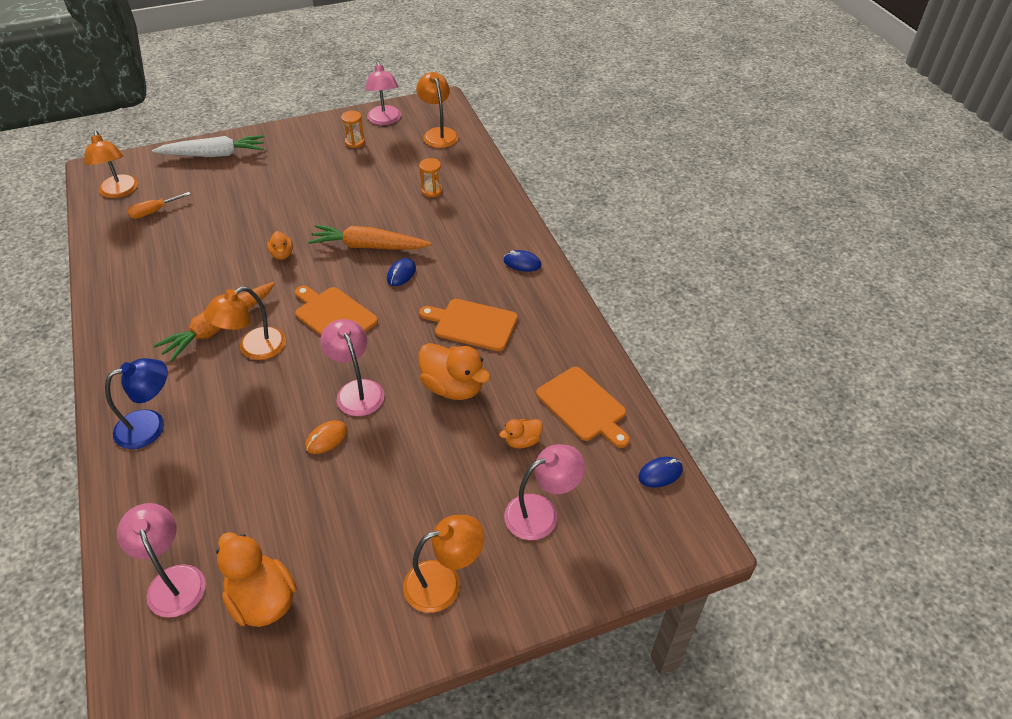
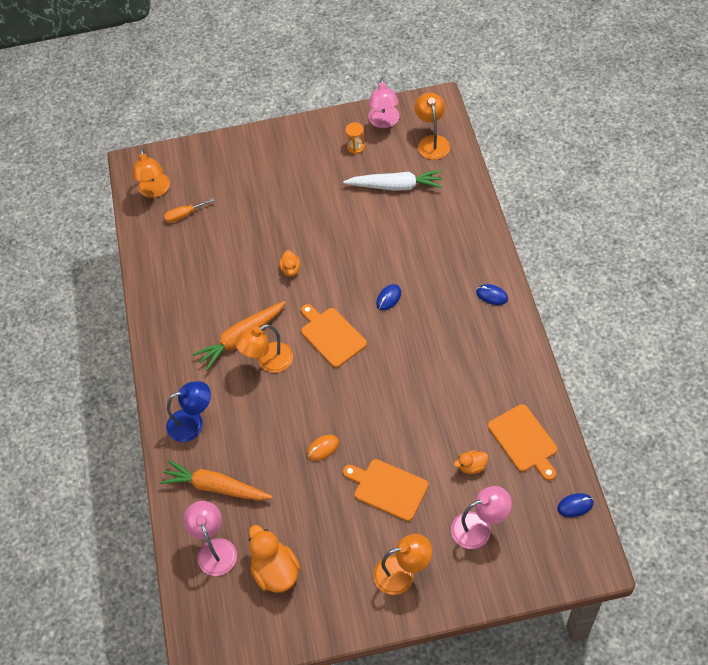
camera: 15 degrees right, 10 degrees up
white carrot [152,135,264,157] -> white carrot moved to [343,170,443,191]
orange carrot [308,225,432,250] -> orange carrot moved to [159,460,273,500]
pink lamp [321,319,384,416] -> none
orange duck [418,343,490,400] -> none
orange hourglass [419,158,443,197] -> none
orange cutting board [419,299,518,351] -> orange cutting board moved to [343,459,429,521]

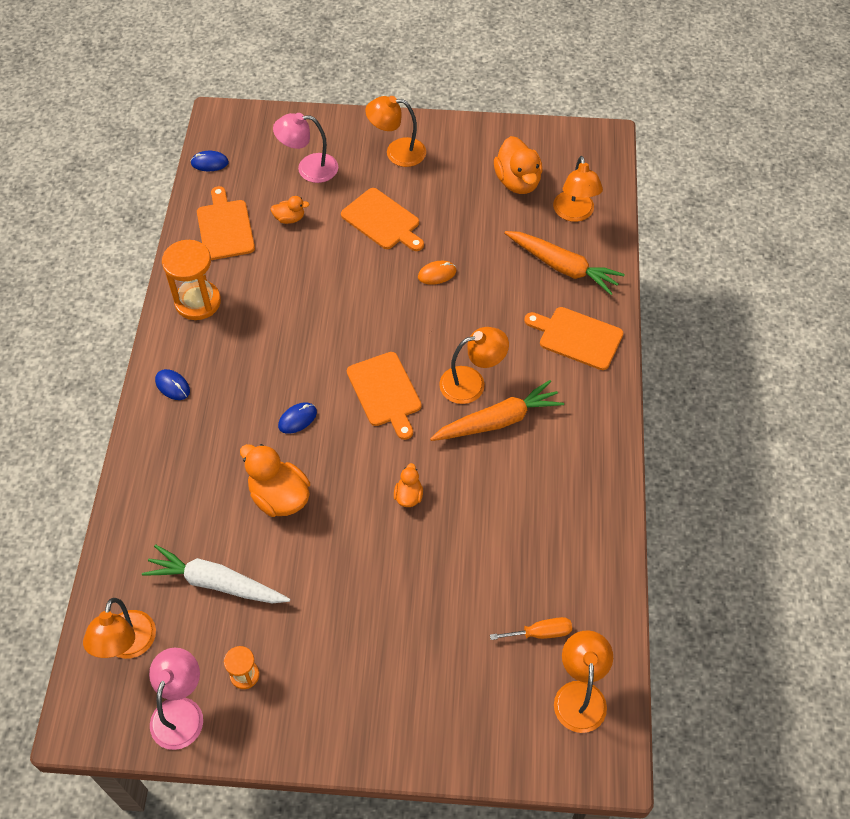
camera: 170 degrees left, 0 degrees up
blue lamp [166,381,211,442] -> orange cutting board [524,307,623,370]
pink lamp [183,501,237,576] -> orange lamp [553,156,603,222]
none -> orange hourglass [162,240,221,320]
none -> orange duck [240,444,310,517]

